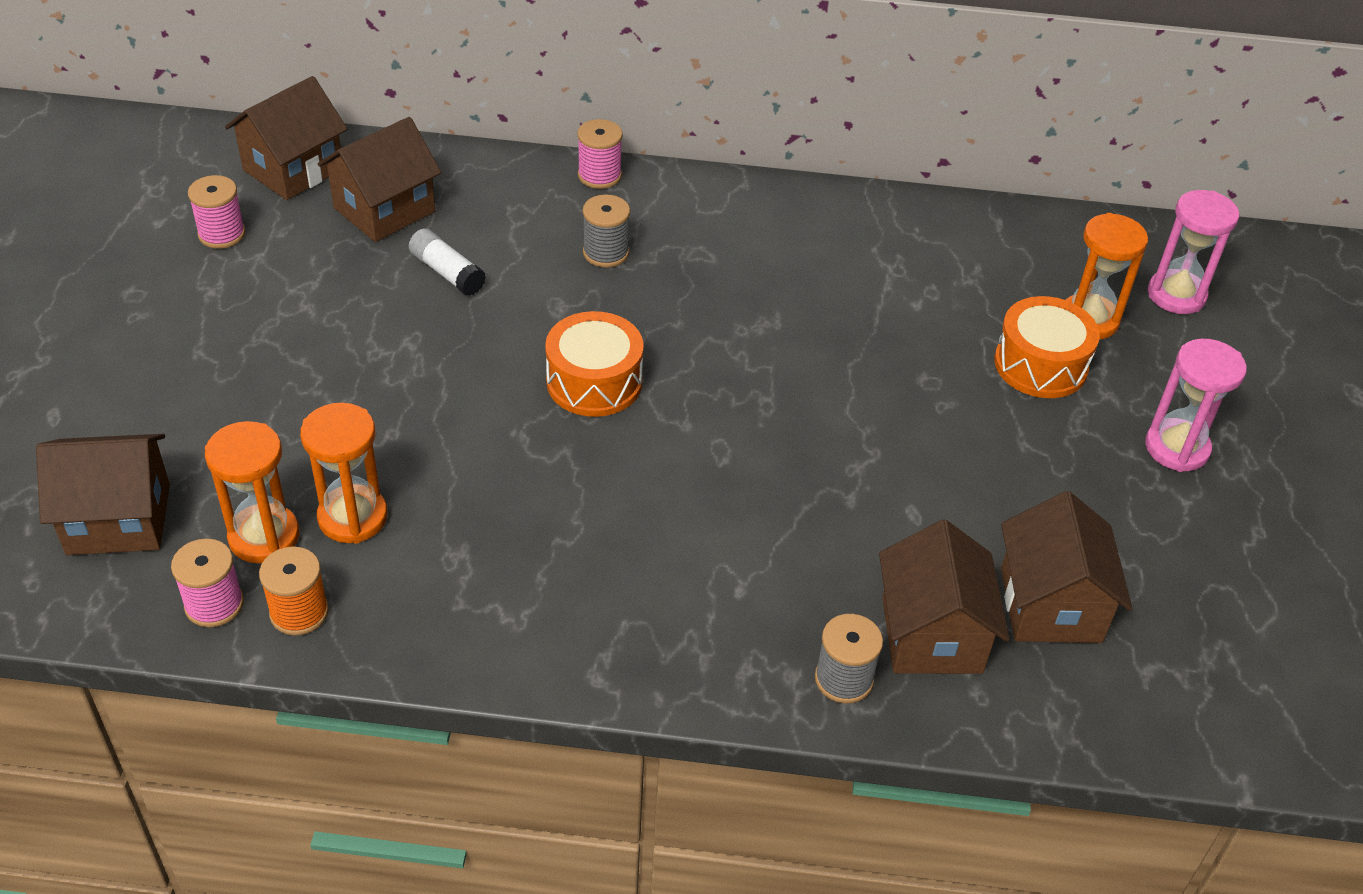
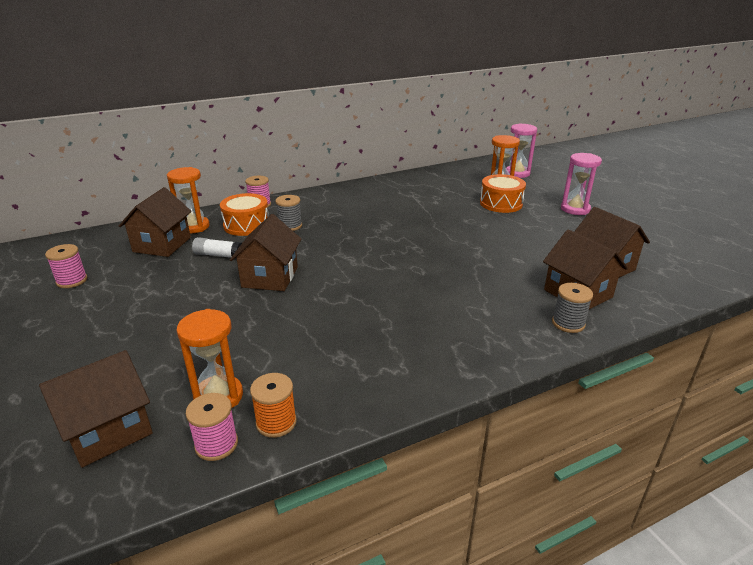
camera: 30 degrees left, 15 degrees down
brown house [225,76,347,200] -> brown house moved to [230,214,301,291]
orange hourglass [300,403,388,544] -> orange hourglass moved to [167,167,210,234]
orange drum [545,311,644,417] -> orange drum moved to [220,193,269,236]

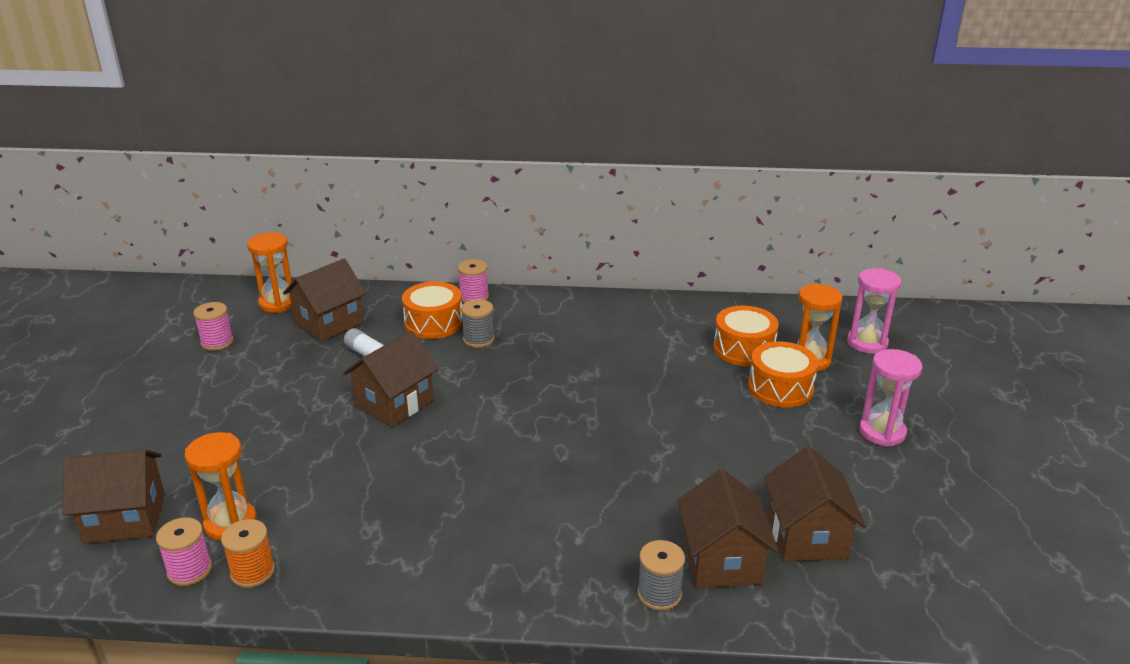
camera: 30 degrees right, 0 degrees up
orange hourglass [167,167,210,234] -> orange hourglass moved to [247,233,292,313]
none -> orange drum [714,305,779,366]

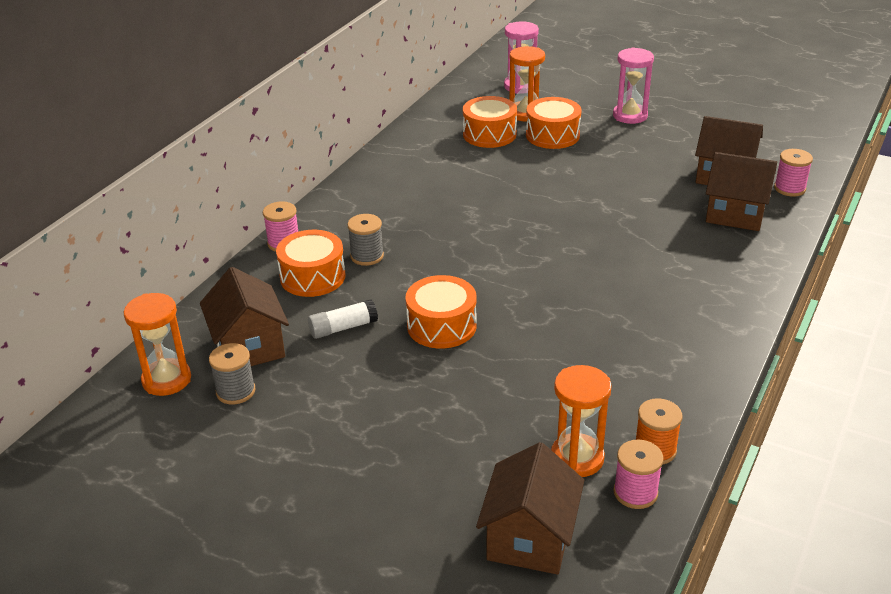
camera: 65 degrees left, 5 degrees up
pink spool [193,302,234,351] -> pink spool moved to [774,149,813,197]
brown house [343,331,438,427] -> orange drum [406,275,477,349]
grey spool [637,540,685,611] -> grey spool moved to [209,343,256,405]

